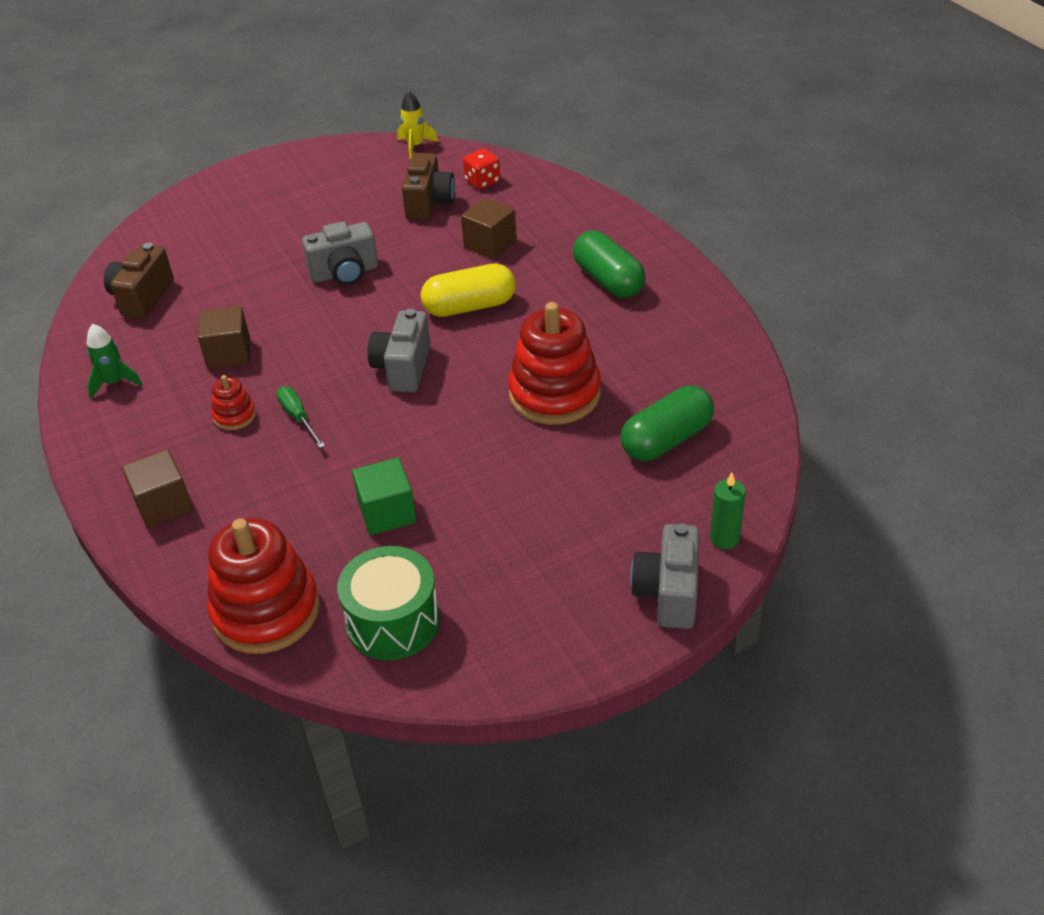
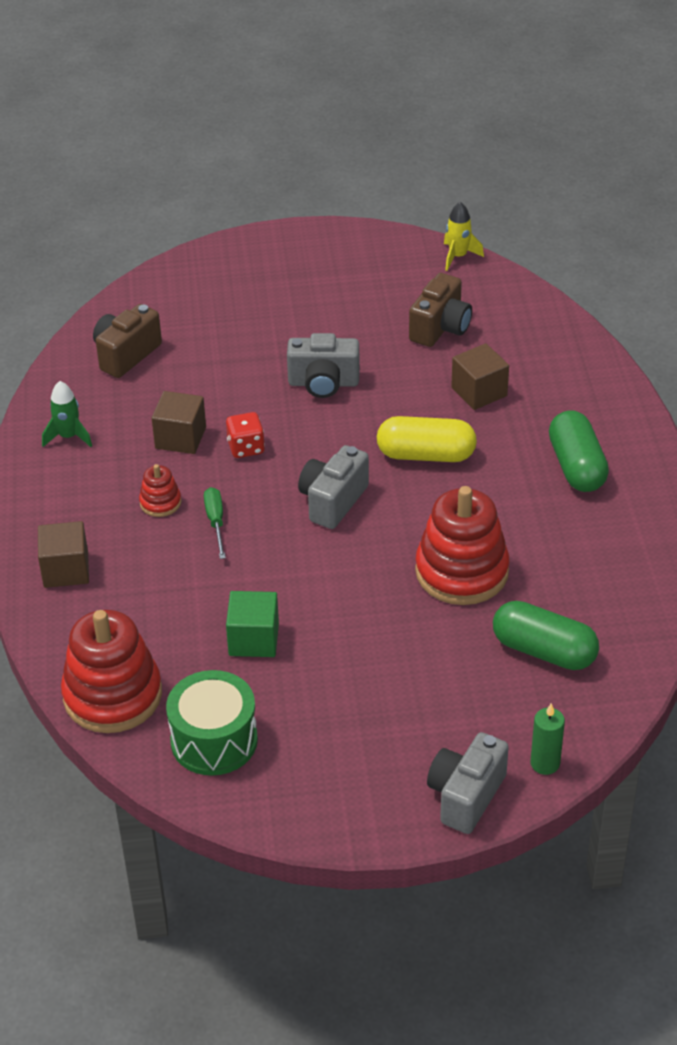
camera: 20 degrees right, 0 degrees up
red dice [463,149,500,189] -> red dice moved to [226,412,265,458]
green capsule [621,385,714,461] -> green capsule turned 45 degrees clockwise [493,601,599,670]

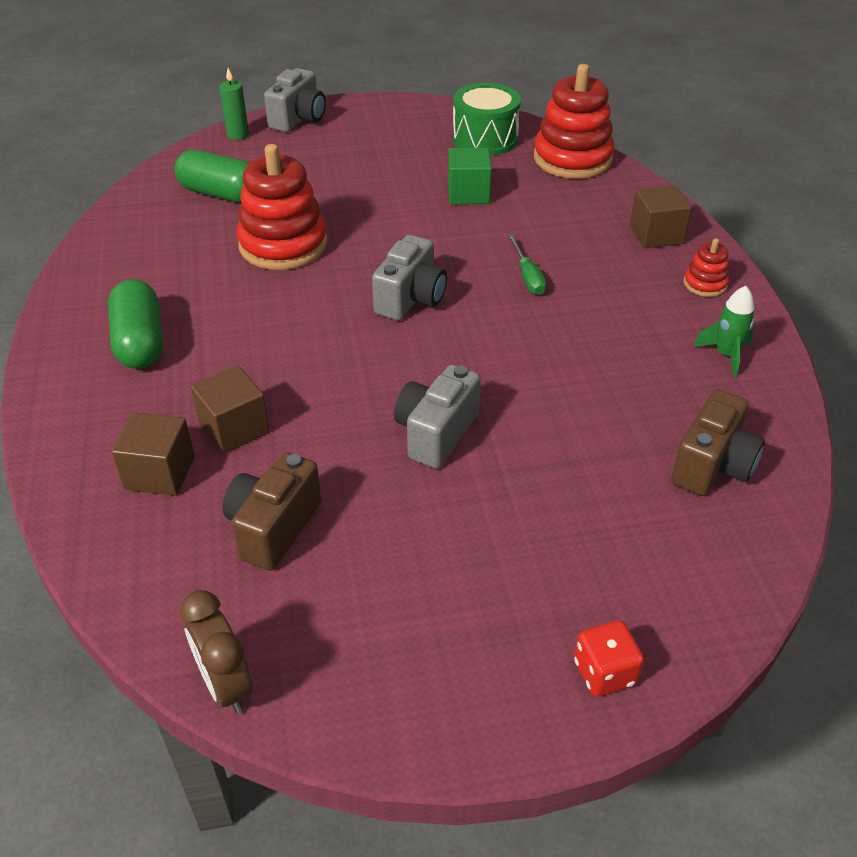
camera: 175 degrees right, 0 degrees up
red stacking toy [139,464,181,517] -> red stacking toy moved to [684,238,729,297]
brown cube [152,391,206,454] -> brown cube moved to [112,412,195,496]
red dice [226,412,265,458] -> red dice moved to [574,620,644,697]
grey camera [287,333,360,398] -> grey camera turned 60 degrees counterclockwise [394,365,481,469]
yellow capsule [377,416,477,462] -> none
yellow rocket [444,202,484,271] -> brown clock [180,590,253,714]

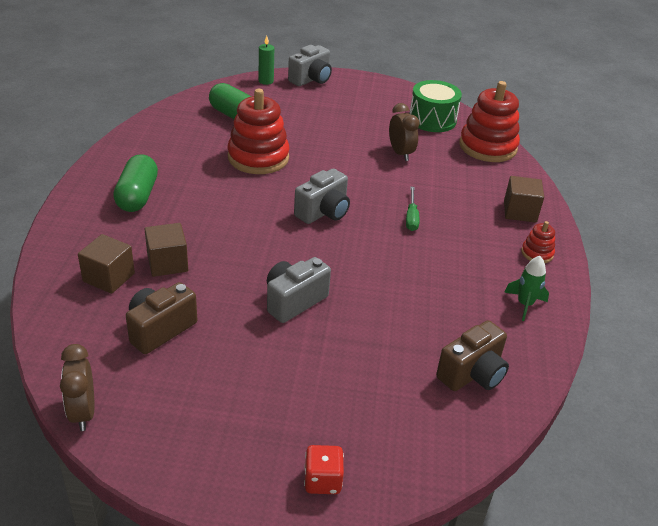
camera: 15 degrees right, 5 degrees down
green cube [448,148,492,204] -> brown clock [389,103,420,161]

